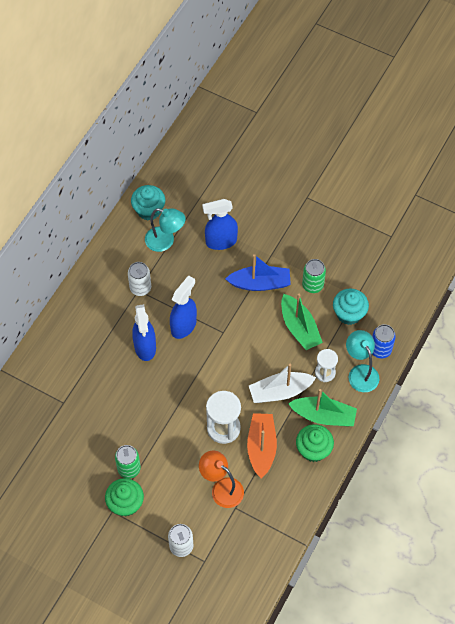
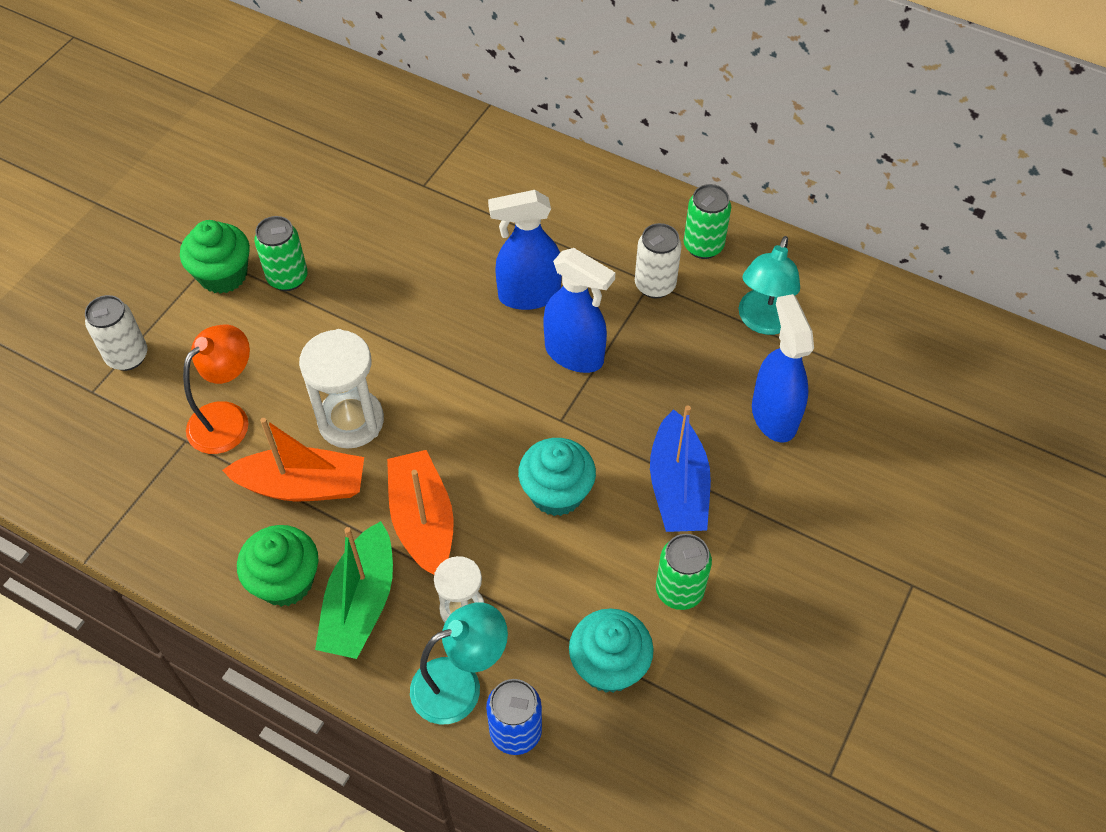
camera: 90 degrees right, 5 degrees down
turquoise cupcake [131,185,165,221] -> turquoise cupcake moved to [518,438,596,516]
white boat [249,364,316,403] -> orange boat [387,450,454,575]
green boat [281,294,323,350] -> none
none -> green can [684,184,731,259]

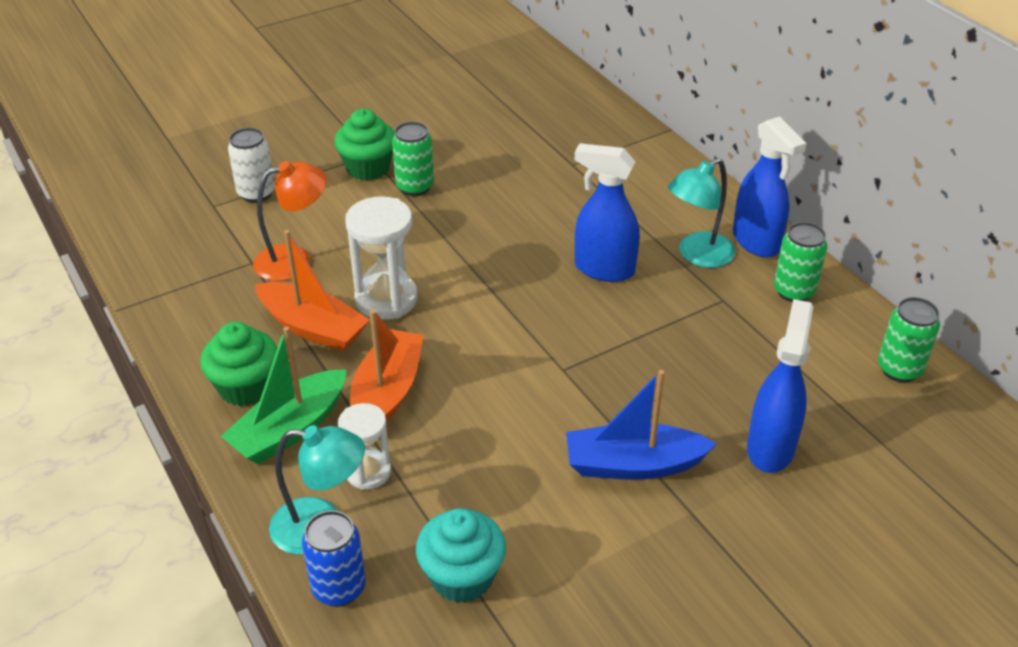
camera: 30 degrees right, 15 degrees down
turquoise cupcake [518,438,596,516] -> none
blue spray bottle [543,248,616,373] -> blue spray bottle moved to [733,117,807,257]
white can [635,223,682,298] -> none
blue boat [650,405,711,532] -> blue boat turned 60 degrees clockwise [566,370,717,480]
green can [656,534,712,610] -> green can moved to [878,297,940,382]
turquoise lamp [739,236,800,335] -> turquoise lamp moved to [668,158,736,268]

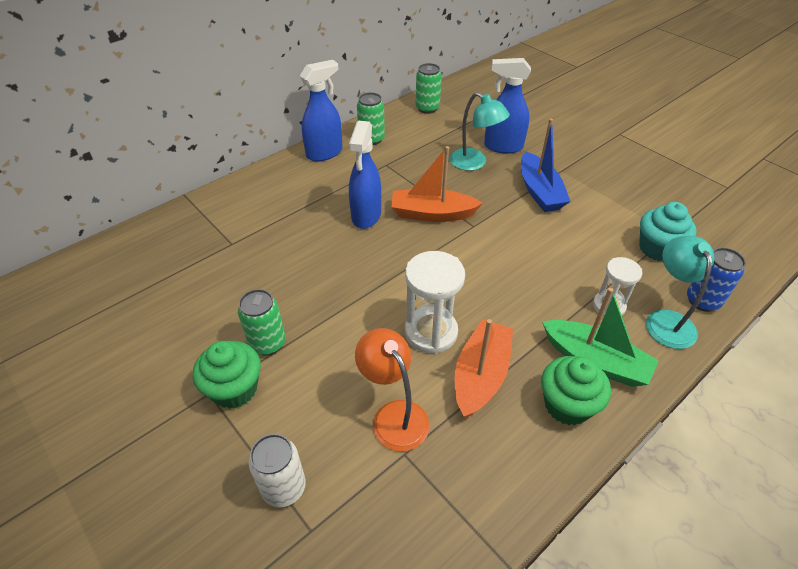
camera: 100 degrees left, 5 degrees up
orange boat [350,310,424,423] -> orange boat moved to [391,146,483,222]
turquoise lamp [668,158,736,268] -> turquoise lamp moved to [449,92,510,171]

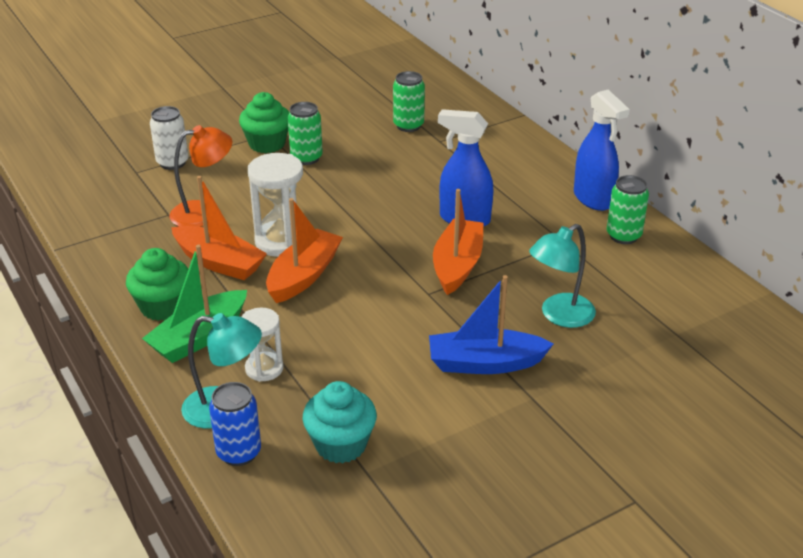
camera: 100 degrees right, 10 degrees down
green can [416,63,442,114] -> green can moved to [393,71,425,132]
blue spray bottle [484,58,531,154] -> none
none -> orange boat [266,198,343,303]

